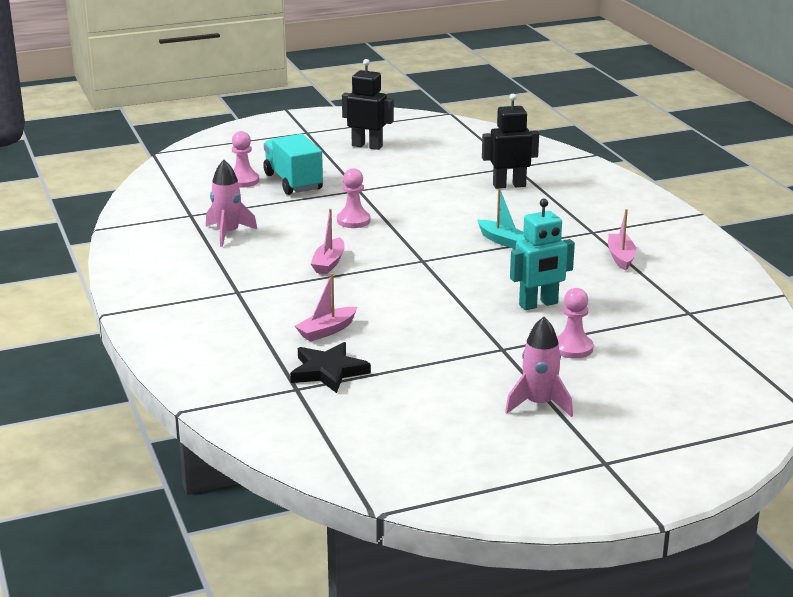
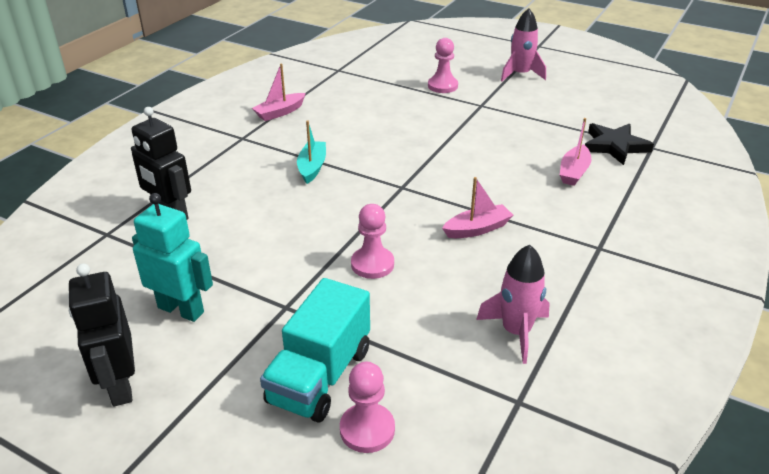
camera: 130 degrees left, 10 degrees up
pink boat [295,273,357,342] -> pink boat turned 105 degrees clockwise [560,118,591,186]
turquoise robot [510,199,575,310] -> turquoise robot moved to [132,193,213,322]

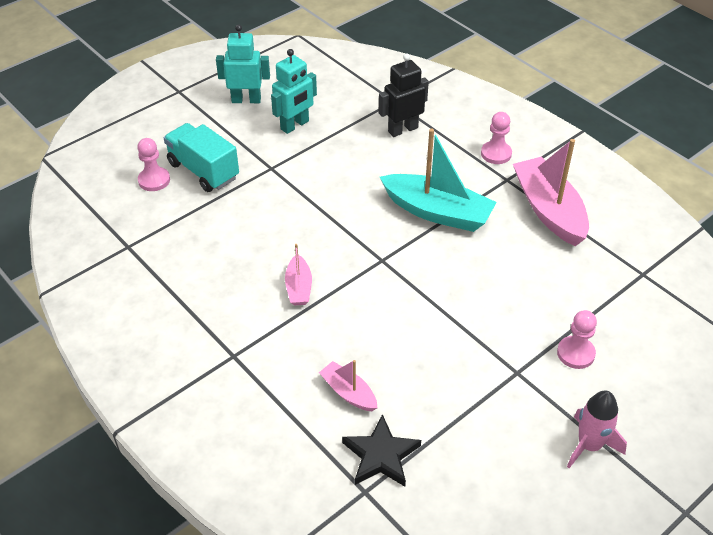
camera: 110 degrees right, 10 degrees up
black robot [68,263,135,406] -> turquoise robot [216,24,270,103]
pink boat [252,64,306,121] -> pink boat [513,139,589,246], size x1.98
turquoise boat [297,120,326,184] -> turquoise boat [380,128,497,232], size x1.98
pink pawn [351,204,394,279] -> pink pawn moved to [481,112,512,164]
pink rocket [476,244,550,364] -> none

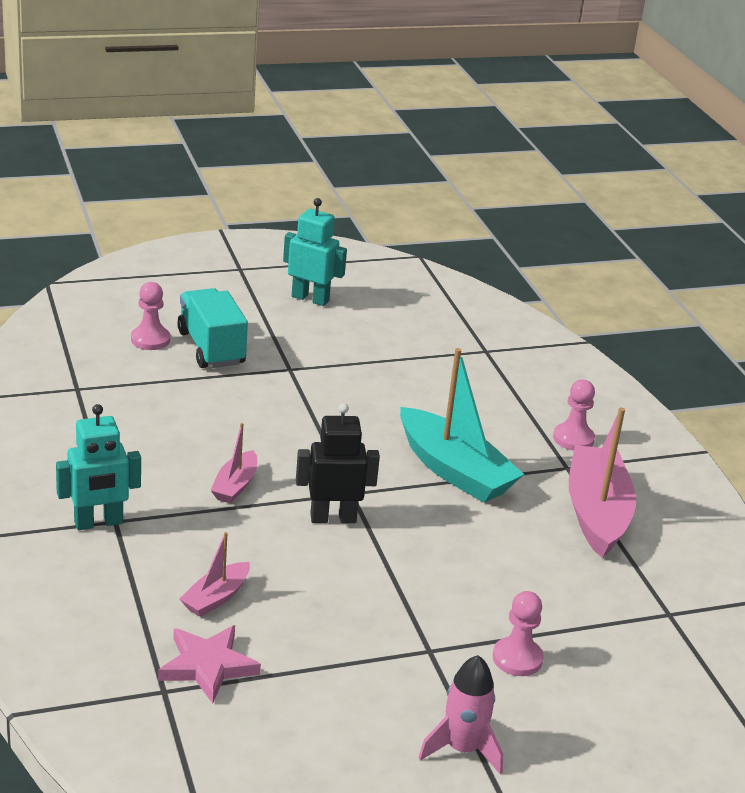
camera: 20 degrees right, 15 degrees down
turquoise robot [271,49,317,134] -> turquoise robot moved to [56,404,141,530]
pink boat [319,360,377,411] -> pink boat turned 120 degrees counterclockwise [180,532,250,617]
black star [342,414,421,486] -> pink star [158,625,261,703]
black robot [379,54,429,137] -> black robot moved to [296,403,380,523]

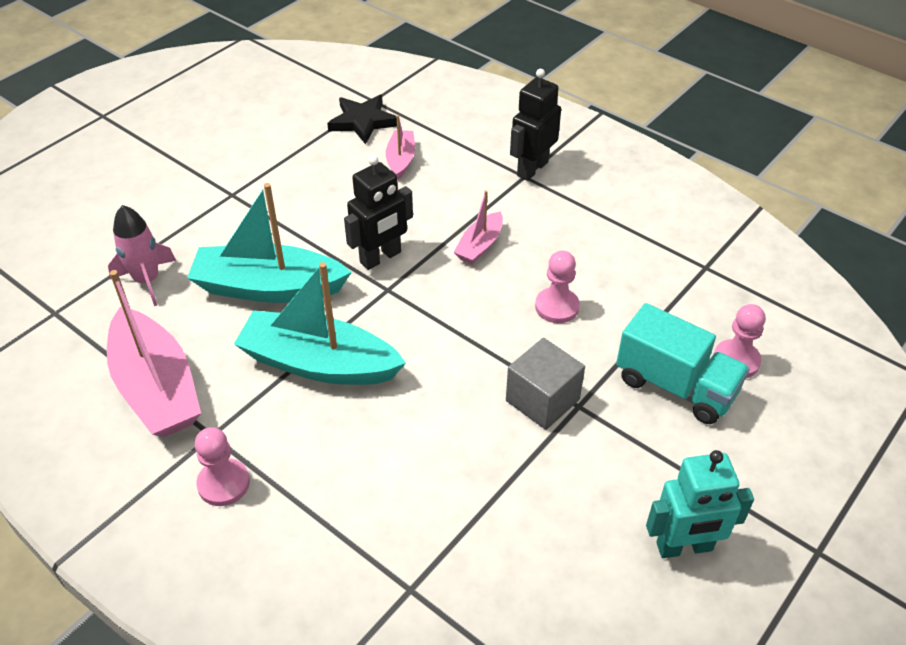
camera: 150 degrees right, 15 degrees up
turquoise robot [56,404,141,530] -> black robot [510,69,561,181]
pink star [158,625,261,703] -> black star [327,95,397,144]
pink boat [210,423,257,503] -> pink boat turned 135 degrees counterclockwise [454,190,503,264]
pink rocket [419,655,503,775] -> pink rocket moved to [108,205,176,306]
pink pawn [493,591,544,676] -> pink pawn moved to [535,251,580,323]
none -> turquoise boat [187,183,352,303]
none -> grey cube [506,338,585,430]

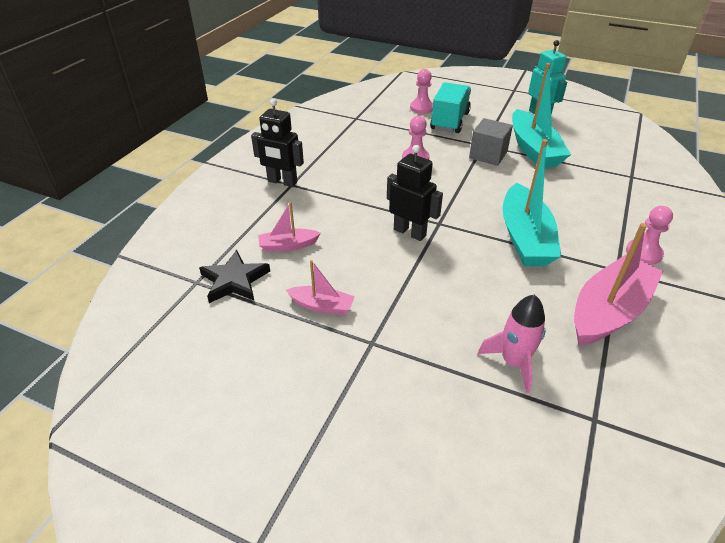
camera: 105 degrees left, 5 degrees down
turquoise boat [187,183,352,303] -> turquoise boat moved to [512,63,571,168]
pink boat [454,190,503,264] -> pink boat moved to [286,260,355,315]

